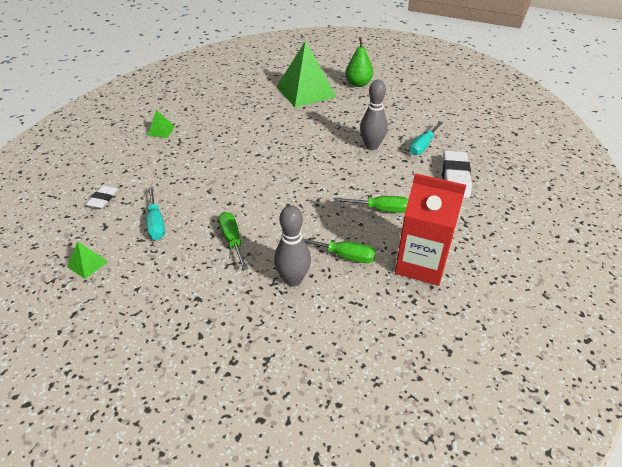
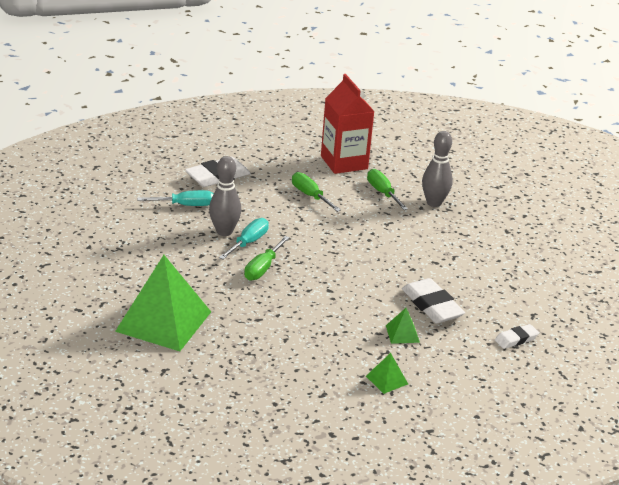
camera: 135 degrees left, 10 degrees down
green pyramid [67,242,108,279] -> green pyramid moved to [386,308,420,344]
turquoise screwdriver [146,187,165,240] -> turquoise screwdriver moved to [219,218,269,259]
green screwdriver [218,212,248,270] -> green screwdriver moved to [244,236,290,281]
green pear [345,37,373,87] -> none
none -> white eraser [402,278,465,324]

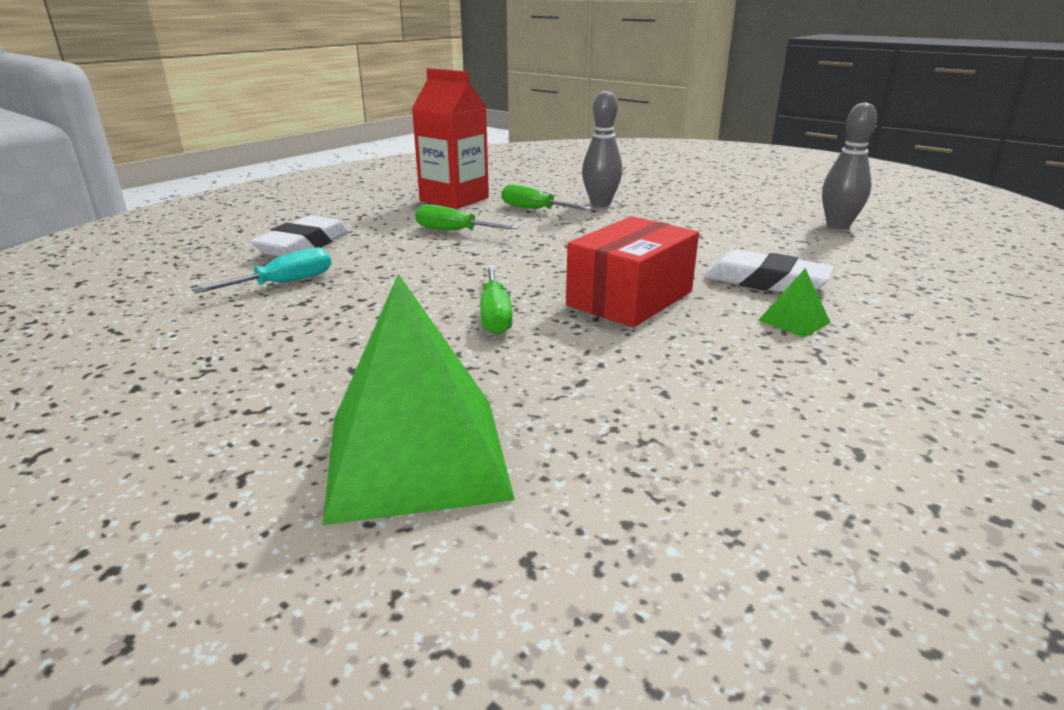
camera: 30 degrees left, 5 degrees down
grey bowling pin [209,156,241,236] -> grey bowling pin moved to [822,102,877,229]
turquoise screwdriver [219,218,269,259] -> none
green pyramid [366,353,408,394] -> none
white eraser [495,324,539,349] -> none
none -> red box [566,216,699,327]

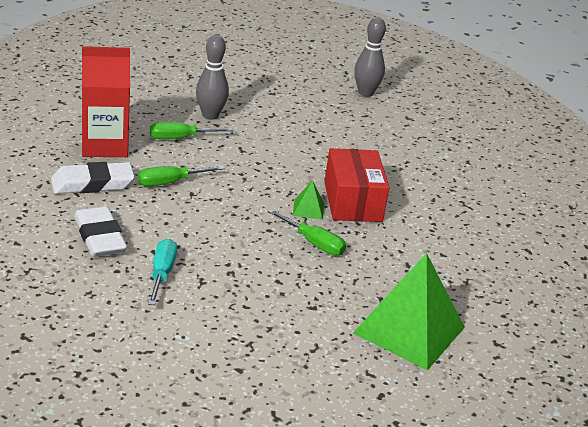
camera: 50 degrees left, 5 degrees up
white eraser [704,249,835,292] -> white eraser moved to [51,162,135,194]
green pyramid [758,268,830,338] -> green pyramid moved to [293,180,324,220]

